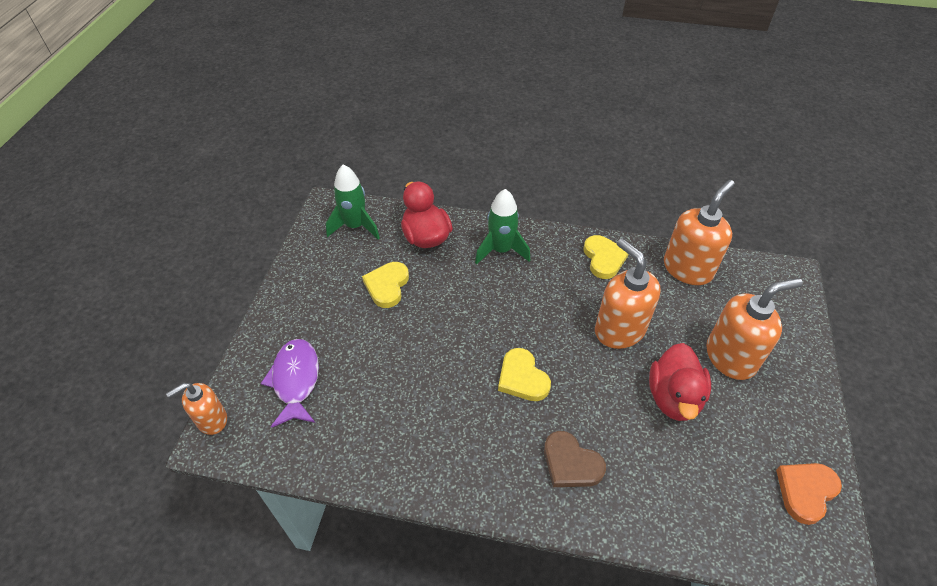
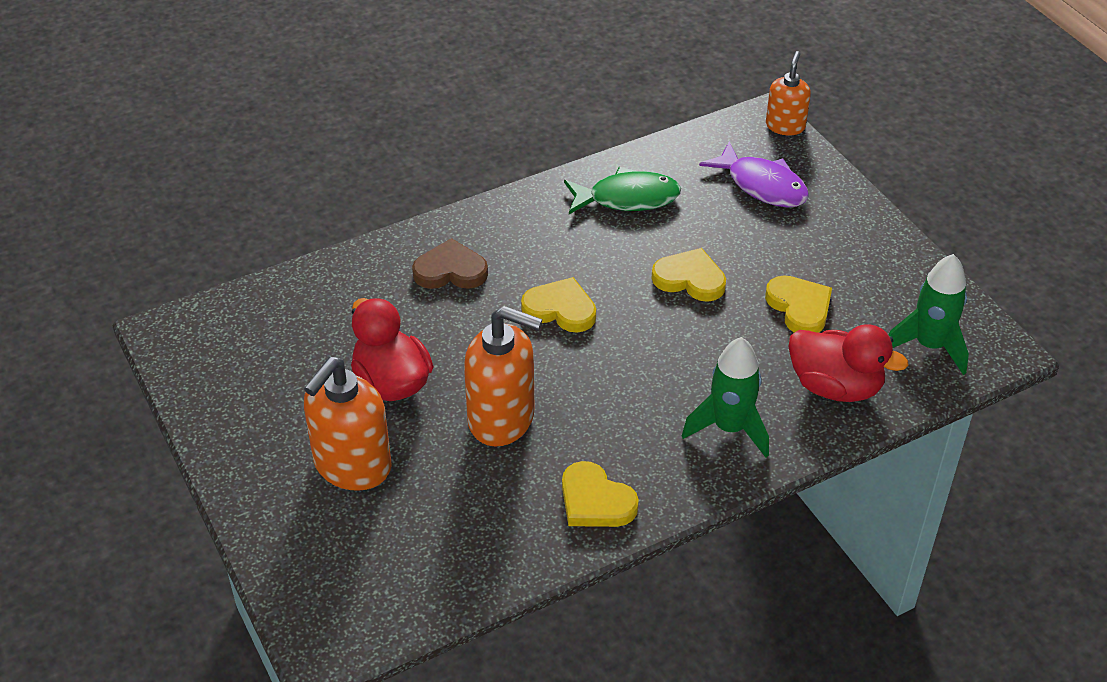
camera: 140 degrees right, 5 degrees down
orange soap dispenser [664,180,735,285] -> none
orange heart [776,463,842,525] -> none
none -> green fish [564,167,681,214]
none -> yellow heart [651,248,726,302]

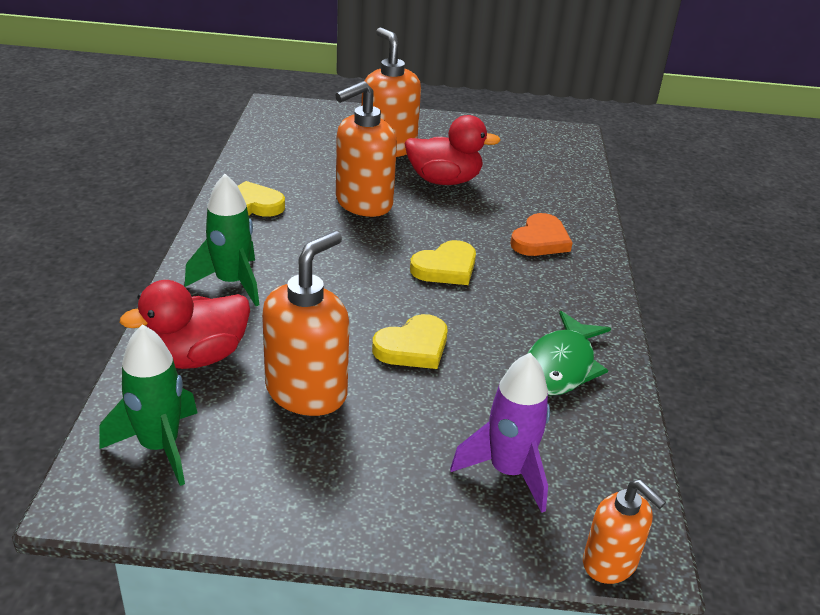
camera: 120 degrees right, 10 degrees down
brown heart [412,238,488,289] -> orange heart [510,213,573,256]
purple fish [699,141,809,207] -> purple rocket [450,353,550,513]
yellow heart [765,275,832,333] -> orange soap dispenser [262,231,349,416]

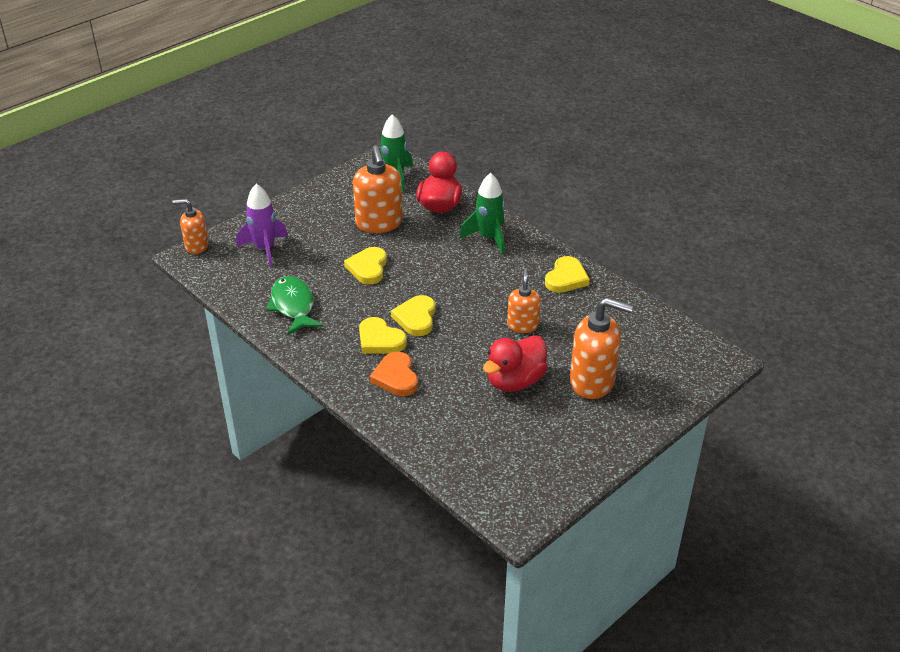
camera: 135 degrees right, 5 degrees up
orange soap dispenser [335,81,397,217] -> orange soap dispenser [507,268,541,333], size x0.60
none -> yellow heart [359,317,407,354]

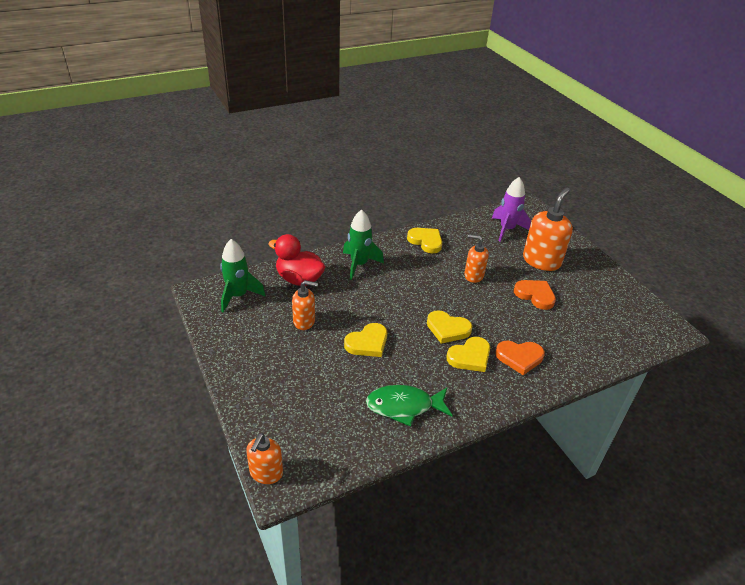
camera: 75 degrees left, 0 degrees up
purple rocket [237,184,288,267] -> purple rocket moved to [492,177,531,242]
yellow heart [344,247,387,284] -> yellow heart turned 60 degrees counterclockwise [344,323,387,357]
orange soap dispenser [353,145,402,233] -> orange soap dispenser [292,280,318,330], size x0.60
red duck [483,335,548,392] -> orange heart [514,280,556,310]

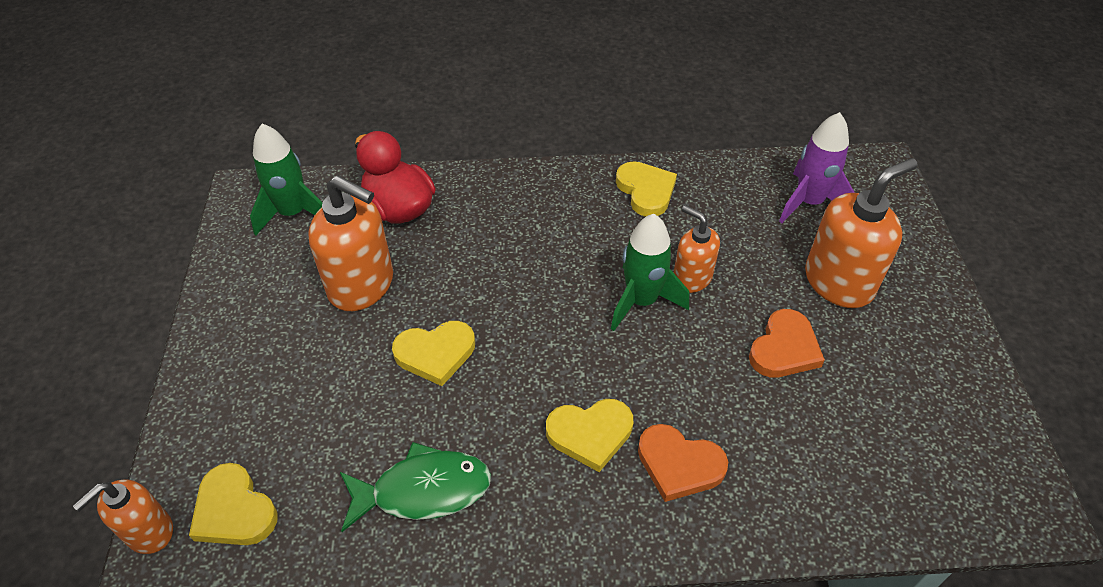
camera: 25 degrees right, 10 degrees up
orange soap dispenser [292,280,318,330] -> orange soap dispenser [308,175,393,311], size x1.67
green rocket [343,209,384,280] -> green rocket moved to [611,214,689,331]
green fish [366,385,453,427] -> green fish turned 150 degrees clockwise [340,442,491,532]
yellow heart [427,310,472,344] -> yellow heart moved to [189,463,278,545]
orange heart [514,280,556,310] -> orange heart turned 60 degrees clockwise [749,309,825,378]

